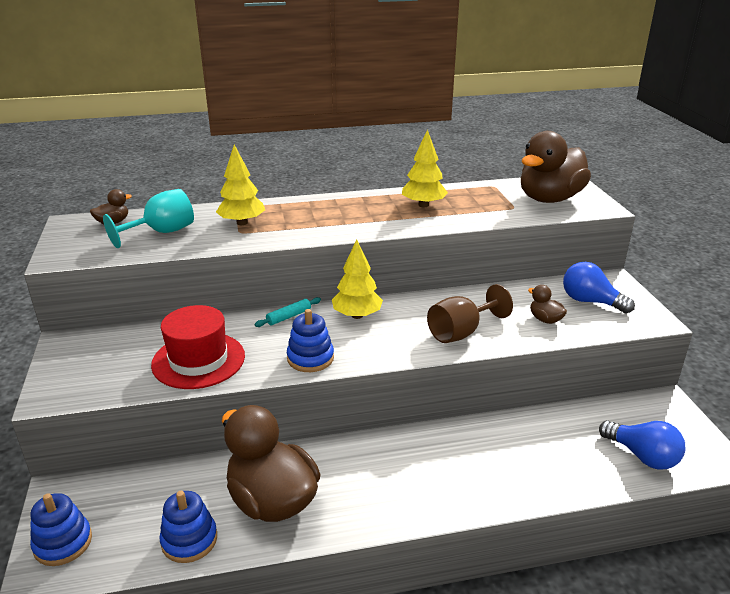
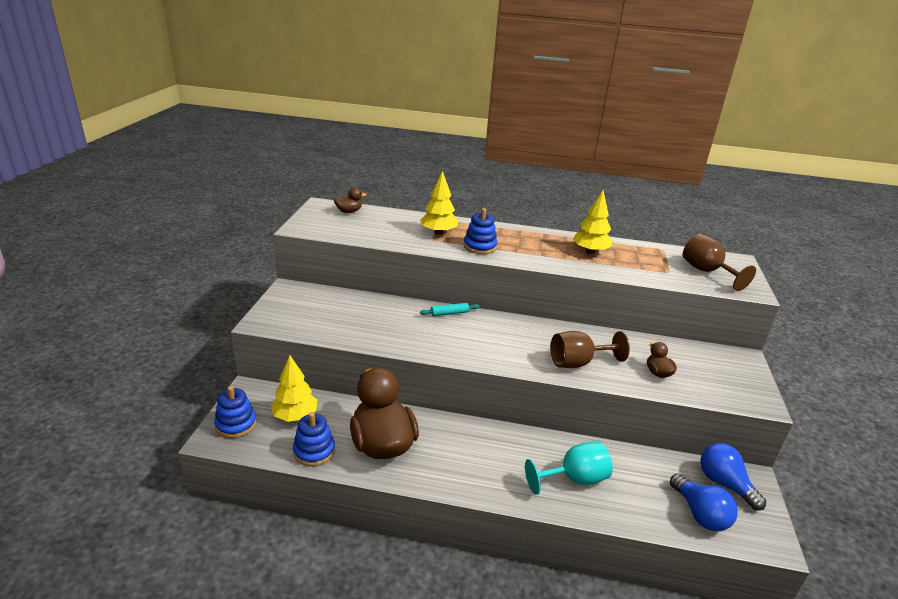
camera: 20 degrees right, 0 degrees up
turquoise goblet [103,189,194,248] -> turquoise goblet moved to [525,441,613,495]
red hat [151,305,245,389] -> none
blue stacking toy [287,309,334,372] -> blue stacking toy moved to [464,208,498,254]
yellow tree [332,239,383,319] -> yellow tree moved to [271,355,317,422]
brown duck [521,131,591,203] -> brown goblet [683,234,756,291]
blue light bulb [563,262,635,314] -> blue light bulb moved to [700,443,766,511]

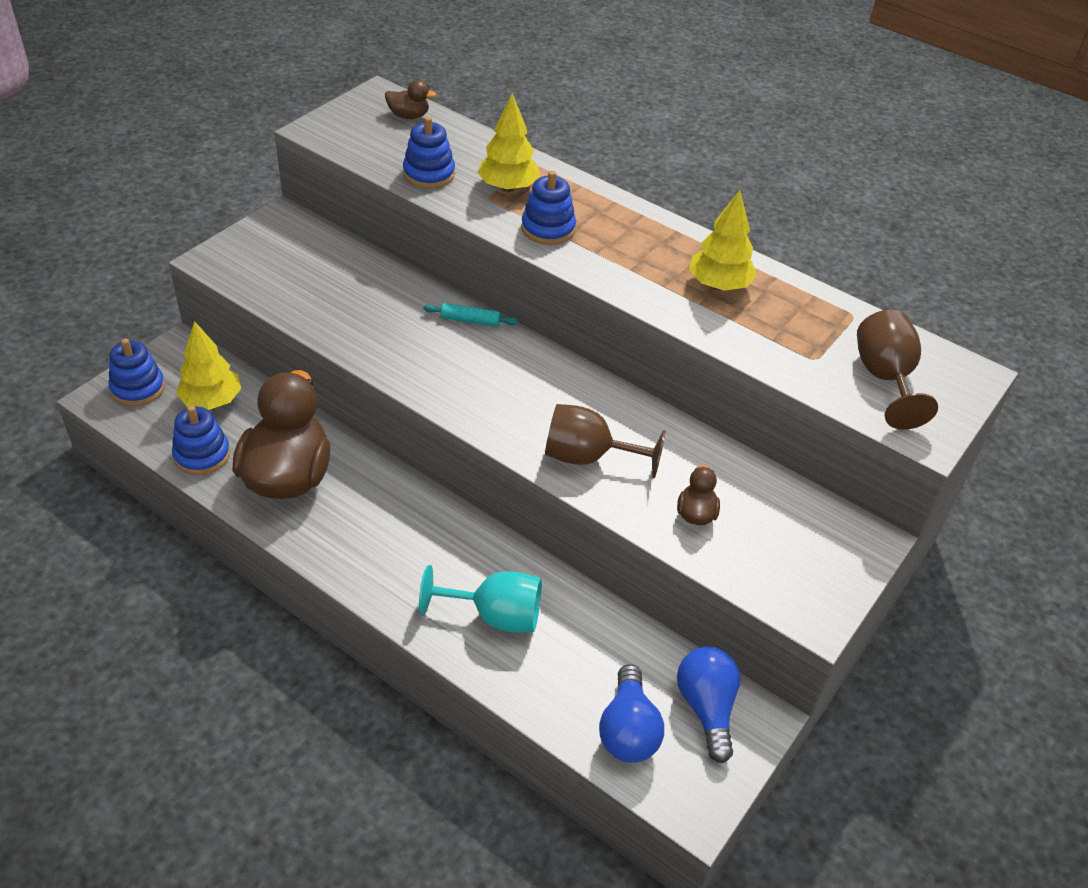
camera: 25 degrees right, 15 degrees up
none -> blue stacking toy [403,116,455,189]

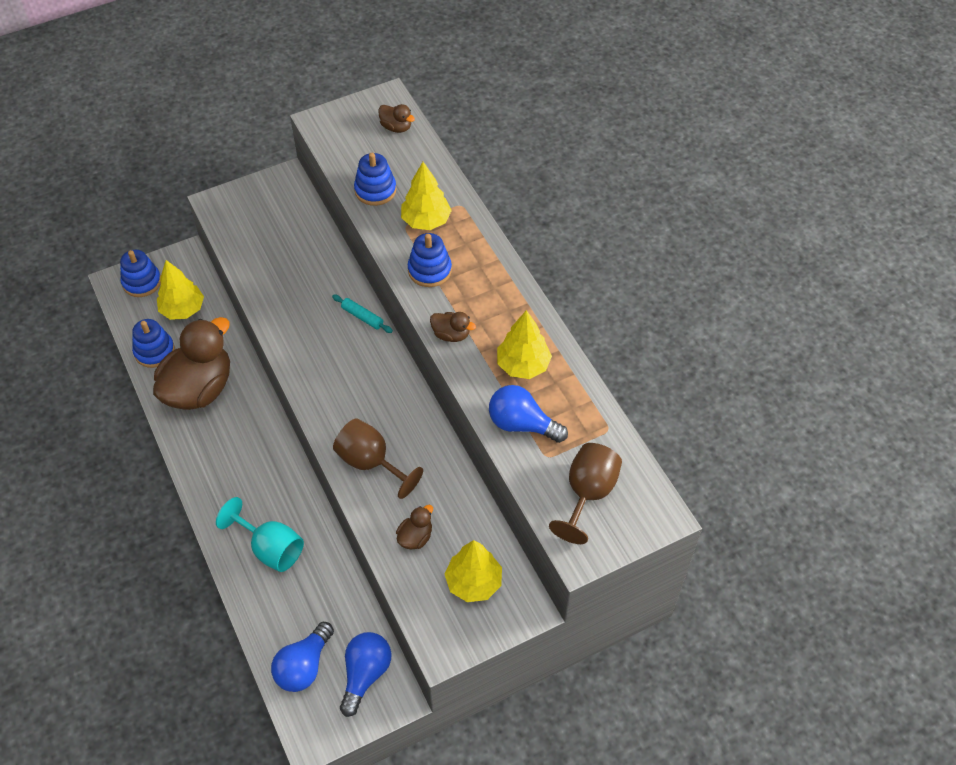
camera: 30 degrees right, 10 degrees up
none -> brown duck [430,312,476,342]
none -> yellow tree [445,540,502,602]
none -> blue light bulb [489,385,568,443]

